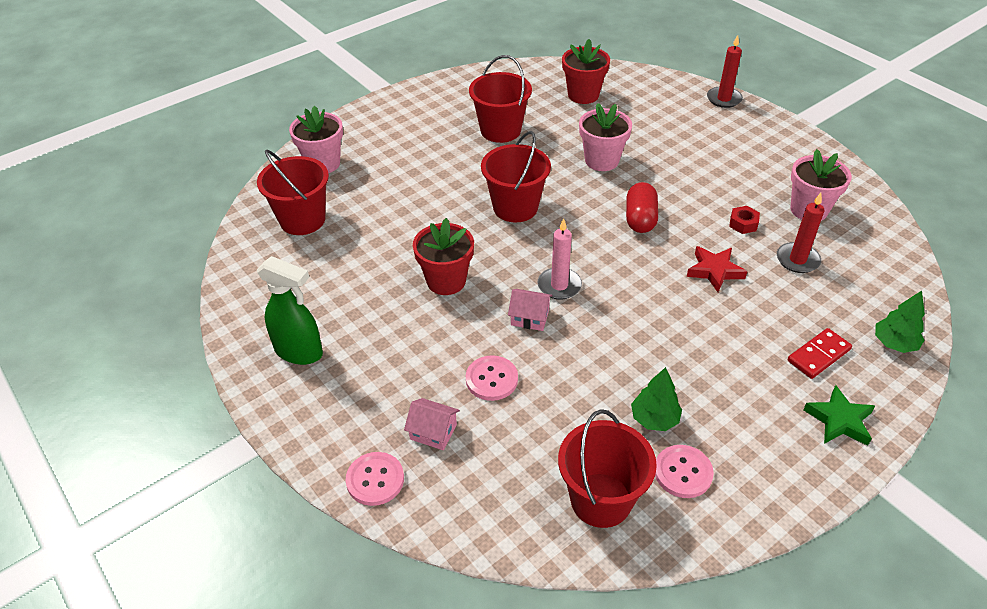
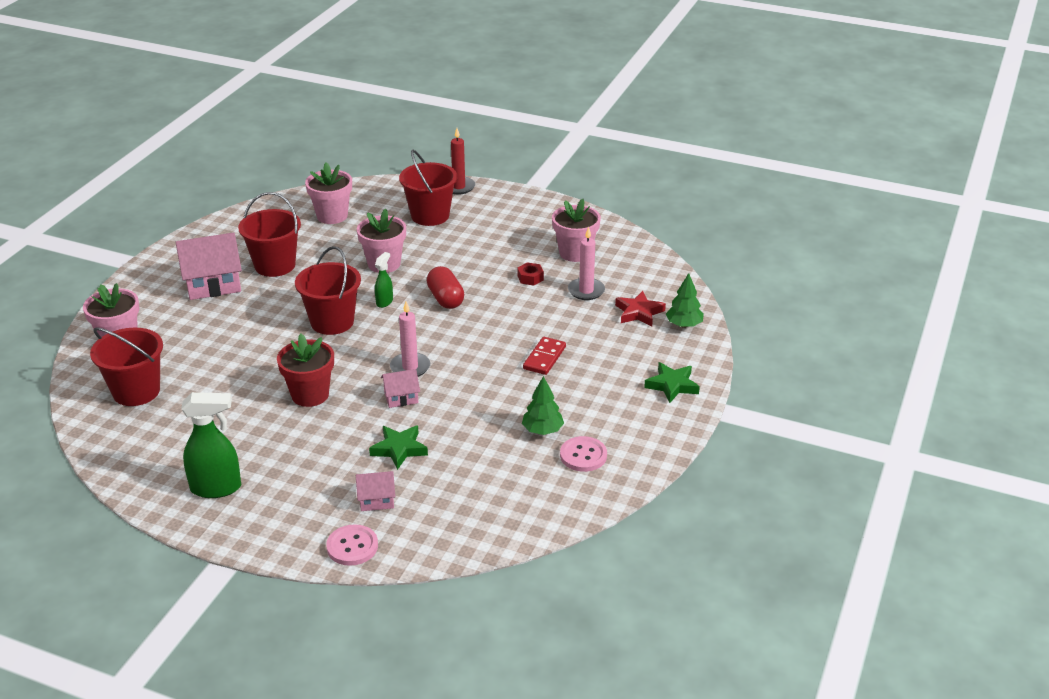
camera: 30 degrees left, 10 degrees down
pink button [466,355,518,401] -> green star [369,425,428,470]
red bucket [558,409,657,528] -> red bucket moved to [399,150,457,226]
red flower pot [562,39,610,104] -> pink flower pot [305,162,352,224]
red star [687,246,747,292] -> red star moved to [615,291,666,327]
red candle [777,193,825,273] -> pink candle [568,227,605,300]
red domino [788,328,852,379] -> red domino moved to [523,337,566,375]
none -> pink house [176,232,242,300]
none -> green spray bottle [375,252,393,308]

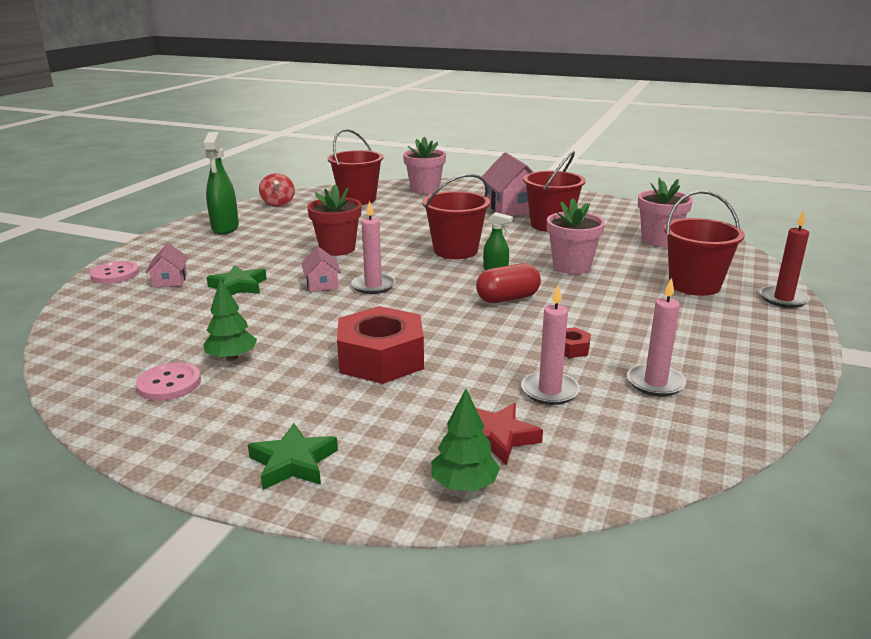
camera: 90 degrees right, 10 degrees down
red domino [523,337,566,375] -> red nut [337,306,424,384]
pink flower pot [552,199,601,262] -> pink candle [627,278,686,396]
none -> red spinning top [259,173,295,207]

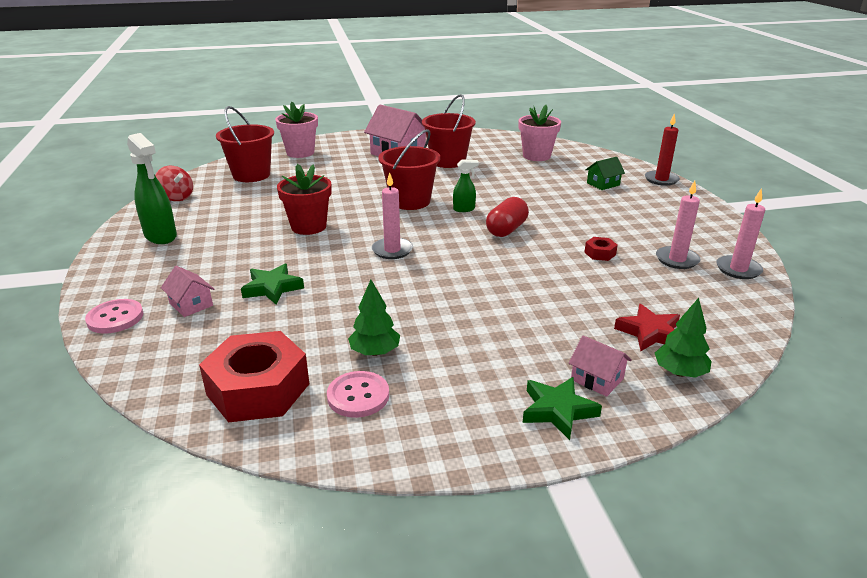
camera: 35 degrees left, 5 degrees up
pink house [301,246,341,292] -> pink house moved to [569,335,632,397]
red nut [337,306,424,384] -> red nut moved to [199,331,309,423]
pink candle [521,285,580,405] -> pink candle moved to [716,188,765,279]
pink flower pot [547,198,605,274] -> none
red bucket [664,190,745,296] -> green house [585,157,625,190]

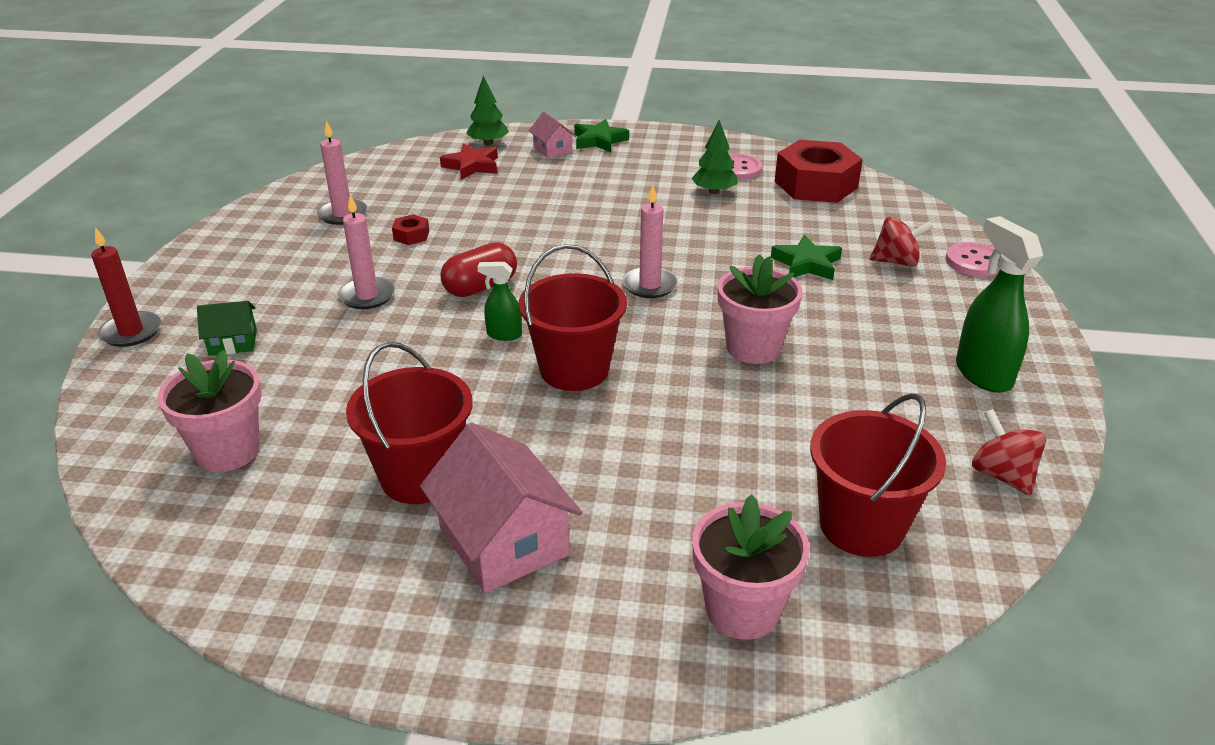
camera: 160 degrees left, 5 degrees up
pink house [161,266,214,317] -> red spinning top [870,217,933,267]
red flower pot [277,164,332,235] -> pink flower pot [718,254,802,364]
pink candle [716,188,765,279] -> pink candle moved to [338,195,395,309]

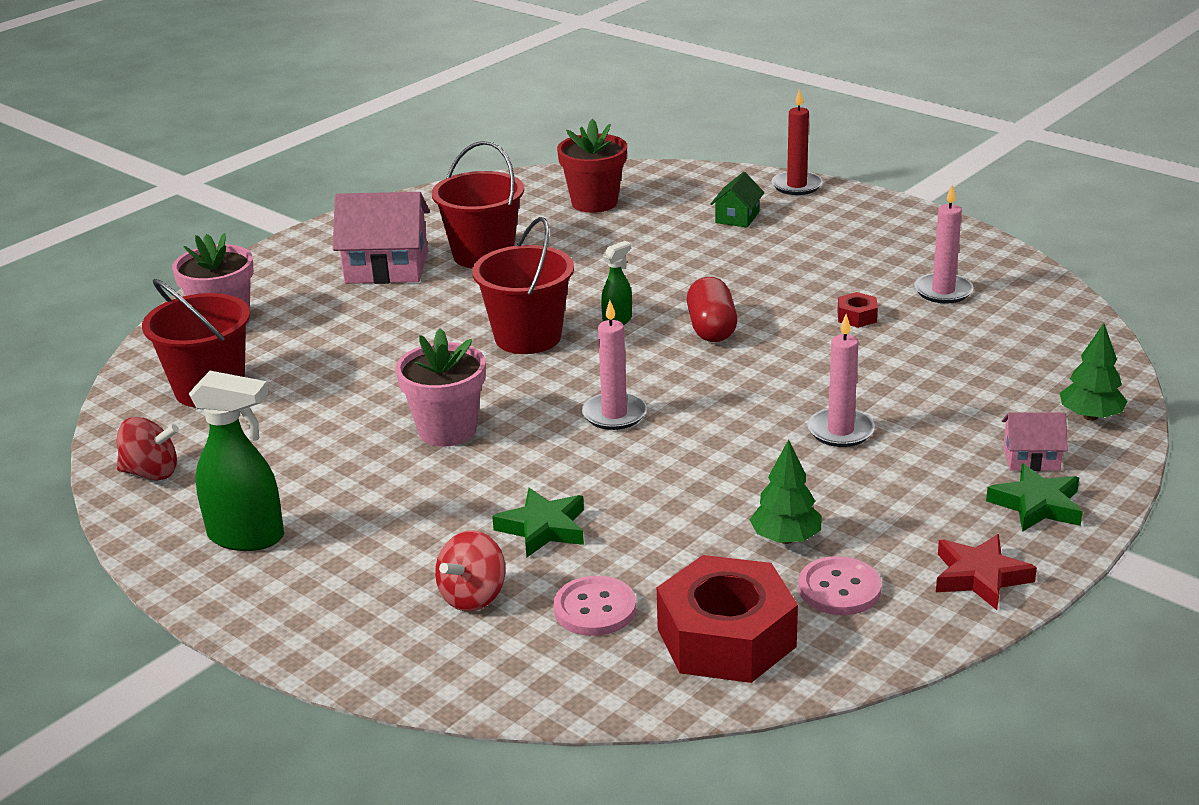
camera: 125 degrees right, 5 degrees down
pink flower pot [158,350,262,472] -> red flower pot [557,119,627,213]
pink candle [338,195,395,309] -> pink candle moved to [808,314,875,447]
red star [440,144,498,180] -> red star moved to [936,534,1037,610]
pink button [946,242,1000,277] -> pink button moved to [553,576,636,636]

